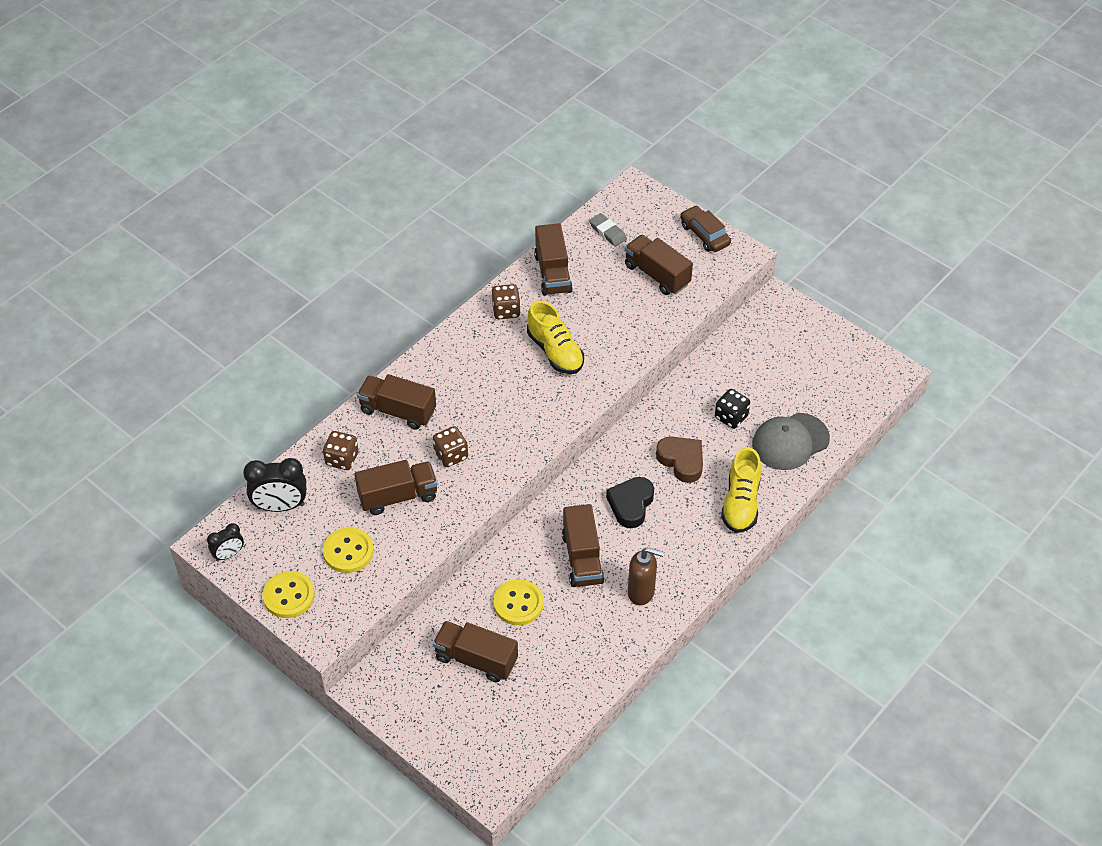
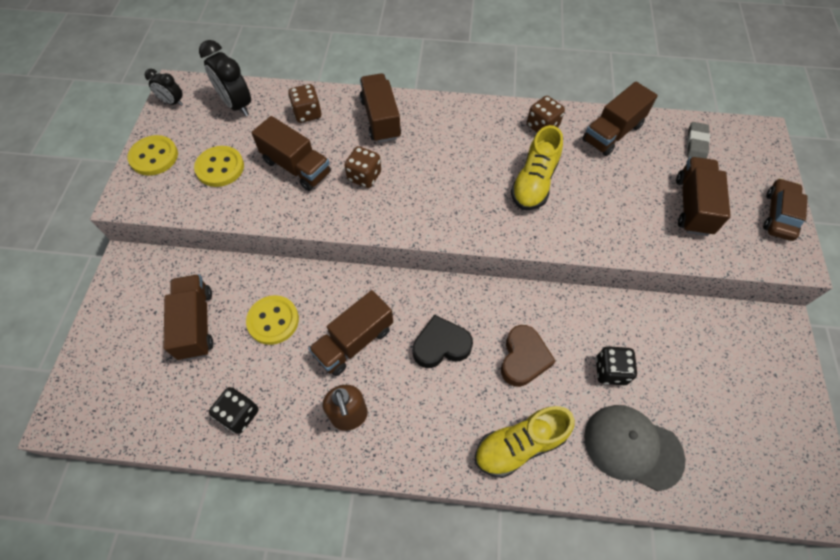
camera: 55 degrees right, 10 degrees up
none -> black dice [209,387,259,434]

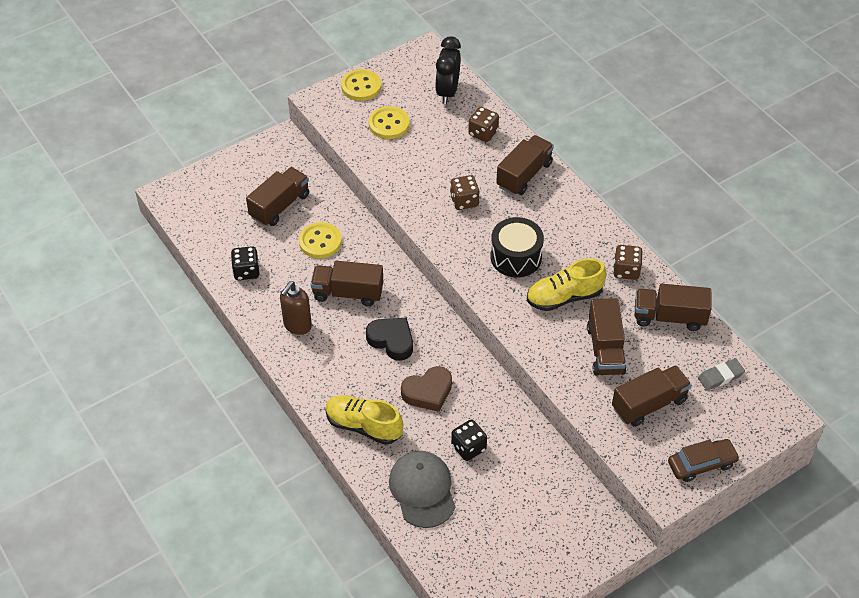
camera: 50 degrees right, 10 degrees down
black clock [145,69,183,106] -> none
brown truck [251,116,331,191] -> brown truck moved to [587,298,626,376]
none -> black drum [490,217,544,277]

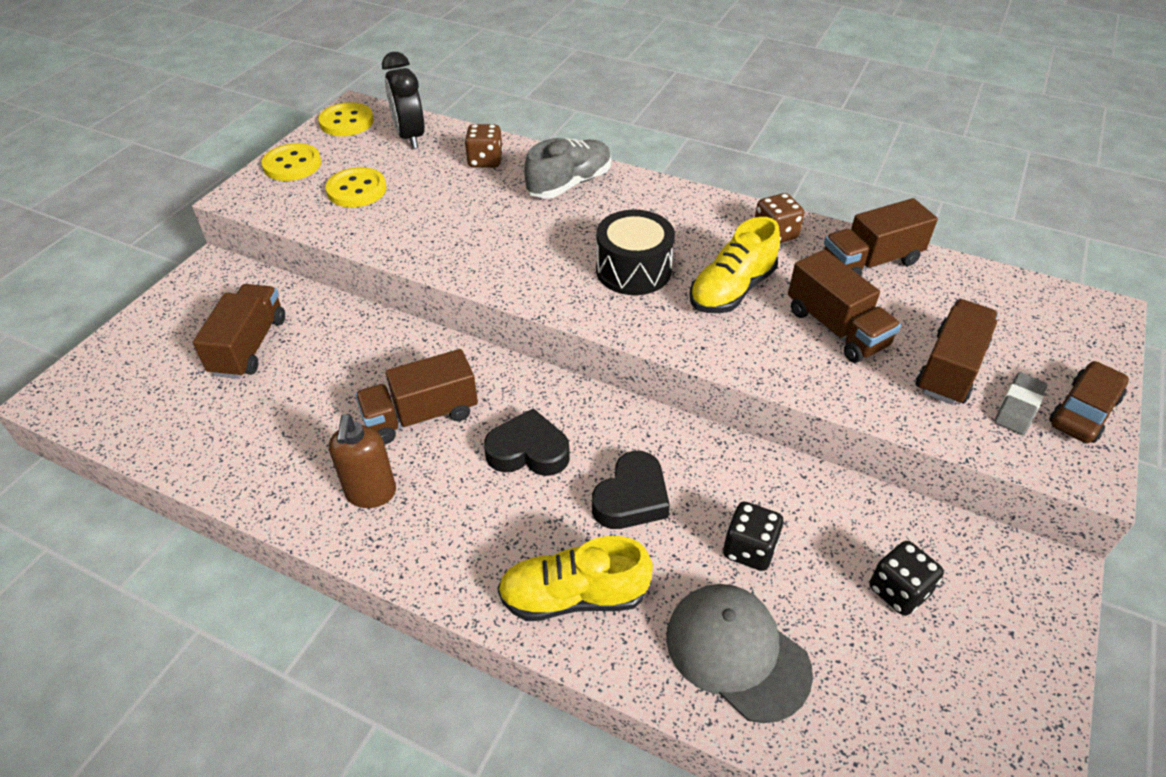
camera: 30 degrees left, 5 degrees down
black dice [231,246,260,280] -> black dice moved to [869,541,944,616]
yellow button [299,222,342,258] -> yellow button moved to [318,102,374,136]
brown heart [401,366,452,412] -> black heart [592,451,670,529]
brown dice [450,175,480,210] -> none
brown truck [496,135,554,195] -> grey shoe [524,138,611,199]
grey eraser [698,358,745,391] -> grey eraser moved to [994,372,1047,435]

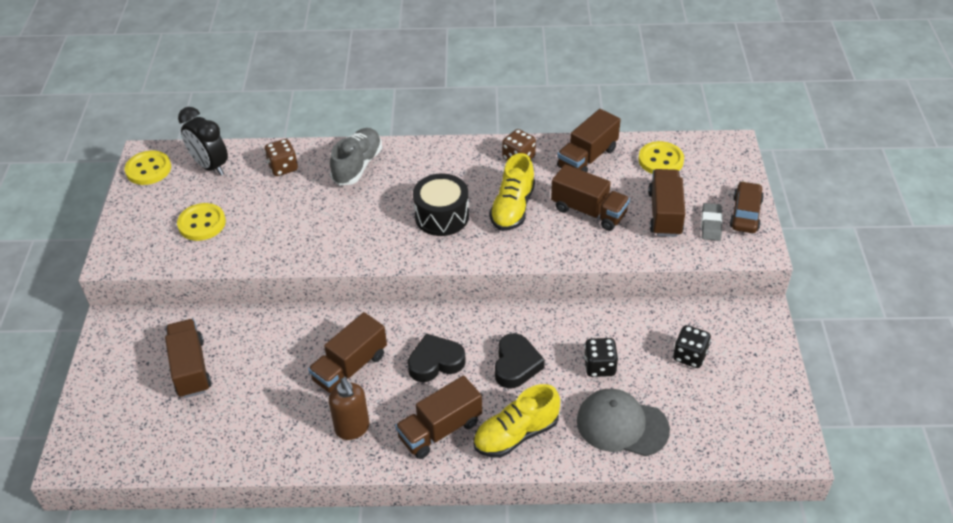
camera: 25 degrees left, 0 degrees up
yellow button [261,143,321,181] -> yellow button moved to [638,141,684,174]
none -> brown truck [395,376,482,459]

